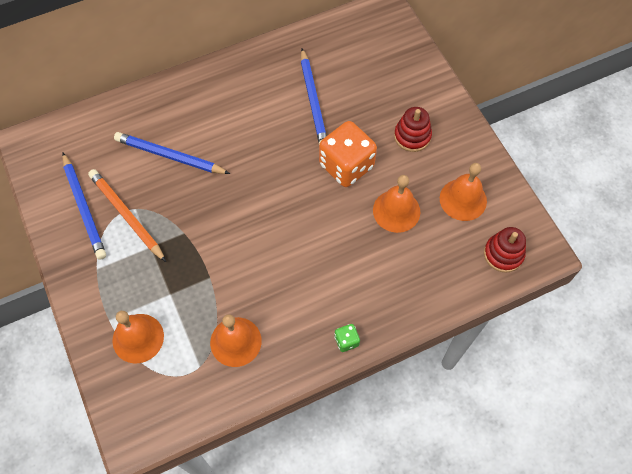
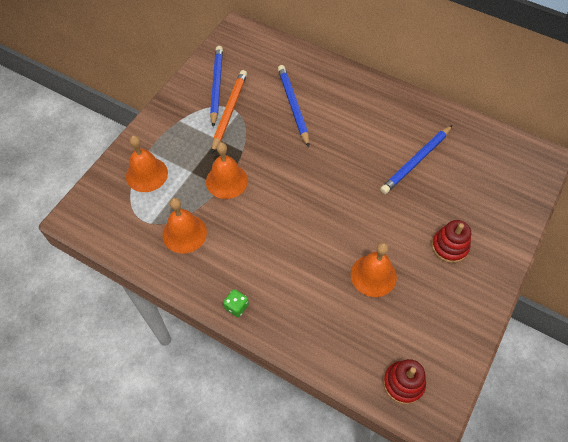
camera: 55 degrees right, 5 degrees down
blue pencil [62,153,106,260] -> blue pencil turned 150 degrees clockwise [210,46,223,127]
orange dice [319,121,377,187] -> none
orange bell [440,163,487,221] -> orange bell moved to [206,142,248,199]

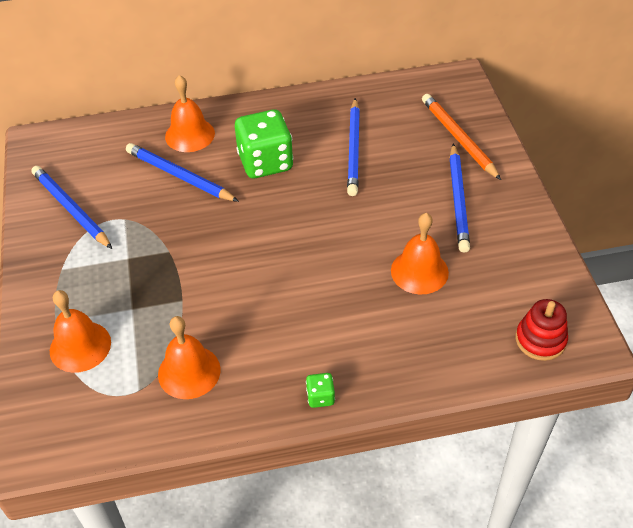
camera: 40 degrees left, 10 degrees down
orange bell [206,142,248,199] -> orange bell moved to [165,75,215,152]
orange pencil [212,70,247,153] -> orange pencil moved to [422,94,501,180]
red stacking toy [432,220,471,263] -> blue pencil [449,143,470,253]
none -> green dice [235,109,293,178]

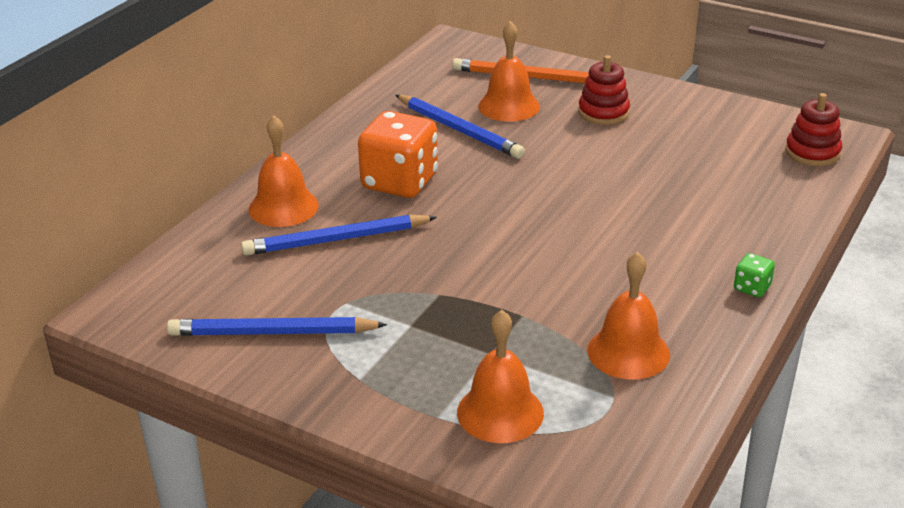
camera: 50 degrees left, 15 degrees down
green dice [235,109,293,178] -> orange dice [358,111,438,198]
orange bell [391,213,449,294] -> orange bell moved to [478,21,540,122]
blue pencil [449,143,470,253] -> red stacking toy [579,55,630,125]

